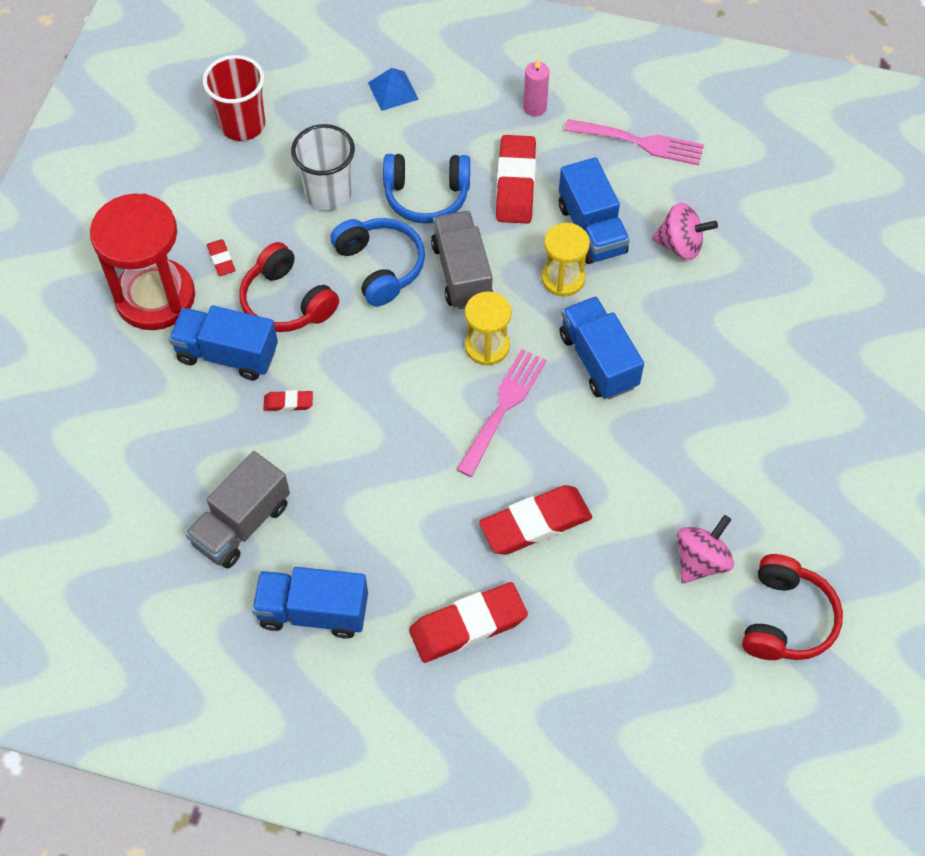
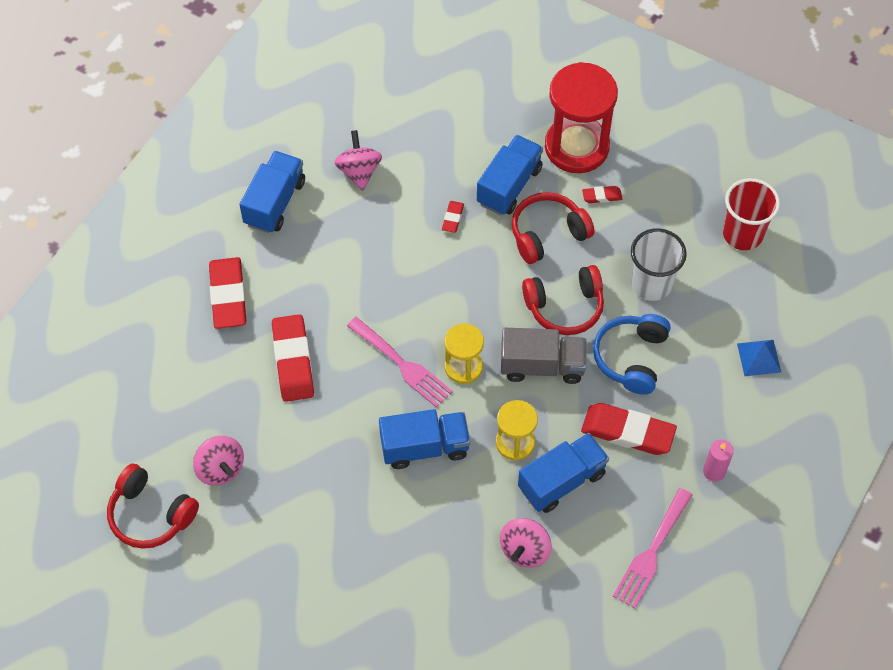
camera: 105 degrees right, 0 degrees up
grey truck [185,451,290,568] -> pink spinning top [334,130,382,191]
blue headphones [331,218,425,306] -> red headphones [522,265,604,335]
blue truck [559,157,630,264] -> blue truck turned 150 degrees clockwise [518,433,609,513]

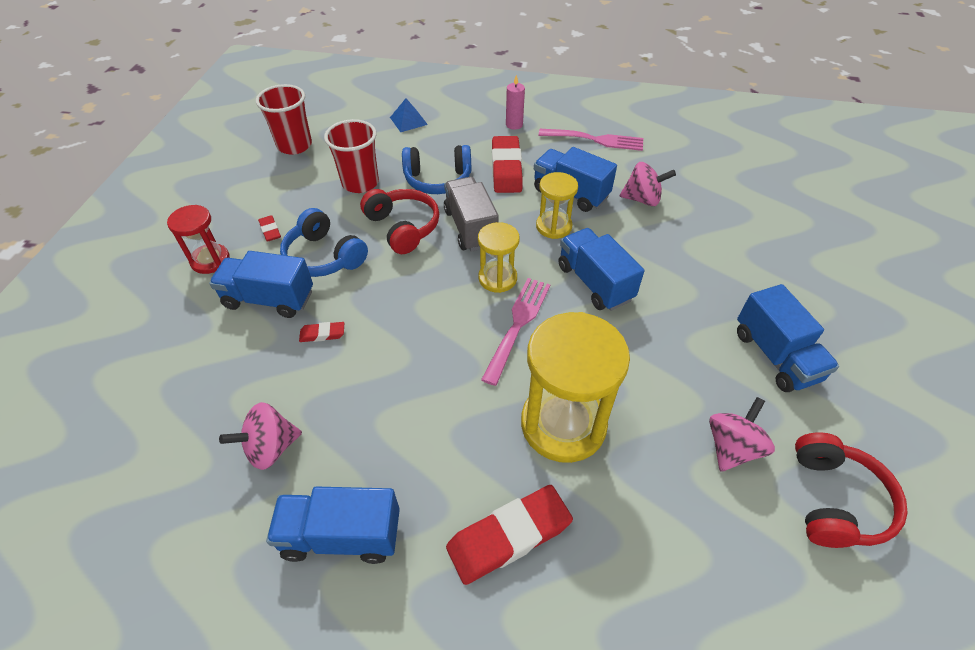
camera: 110 degrees left, 10 degrees down
red eraser [272,314,314,402] -> yellow hourglass [521,312,630,463]
red headphones [512,192,595,264] -> blue headphones [280,208,368,277]
red hourglass [545,62,618,173] -> red hourglass [167,205,230,274], size x0.55
white cup [631,228,687,301] -> red cup [324,119,379,193]
none -> blue truck [737,284,839,392]

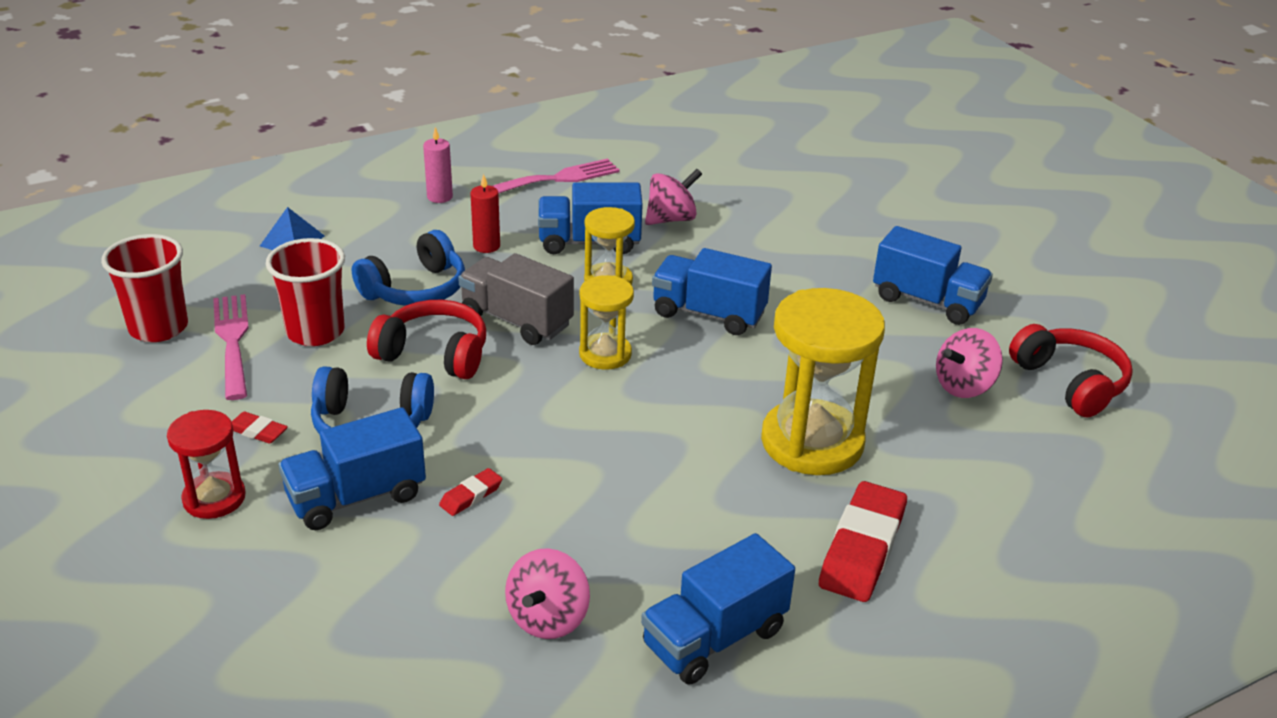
camera: 40 degrees left, 15 degrees down
pink fork [481,278,550,386] -> pink fork moved to [213,294,249,400]
red eraser [492,136,523,193] -> red candle [470,174,500,253]
pink spinning top [709,397,775,472] -> pink spinning top turned 120 degrees counterclockwise [936,328,1003,398]

